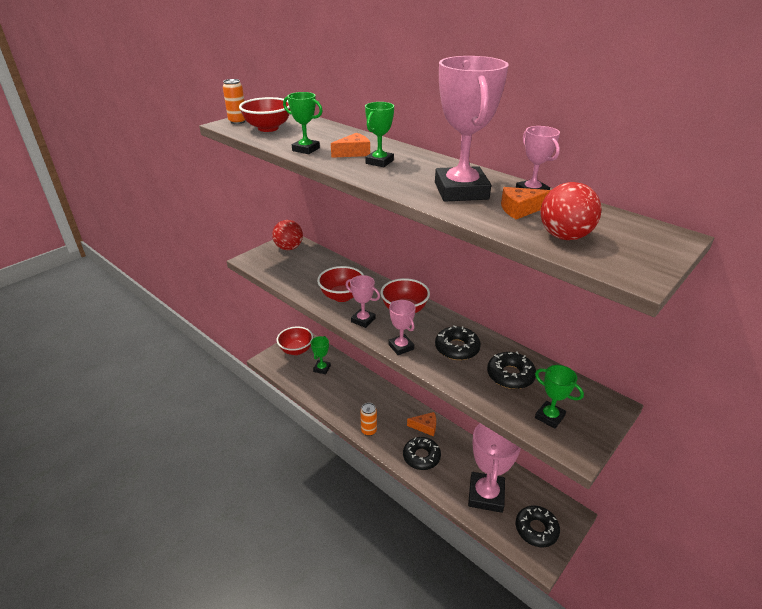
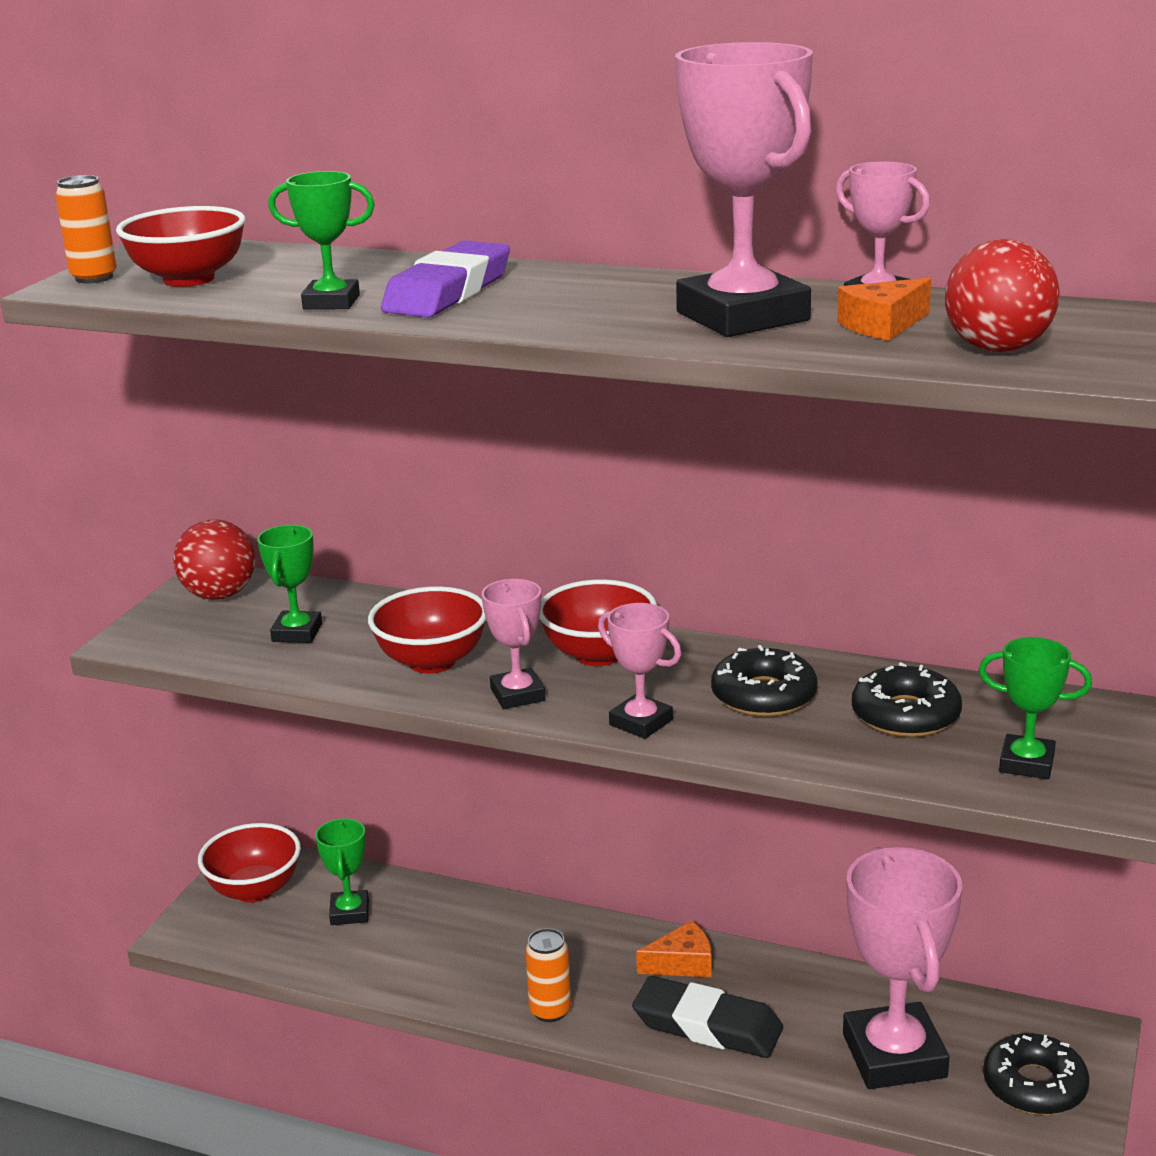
camera: 20 degrees left, 10 degrees down
orange cheese [331,133,370,158] -> purple eraser [381,240,510,318]
pink trophy [346,275,380,328] -> pink trophy turned 60 degrees clockwise [482,579,545,709]
green trophy [365,102,394,167] -> green trophy moved to [257,525,322,643]
black donut [403,437,441,470] -> black eraser [632,976,783,1058]

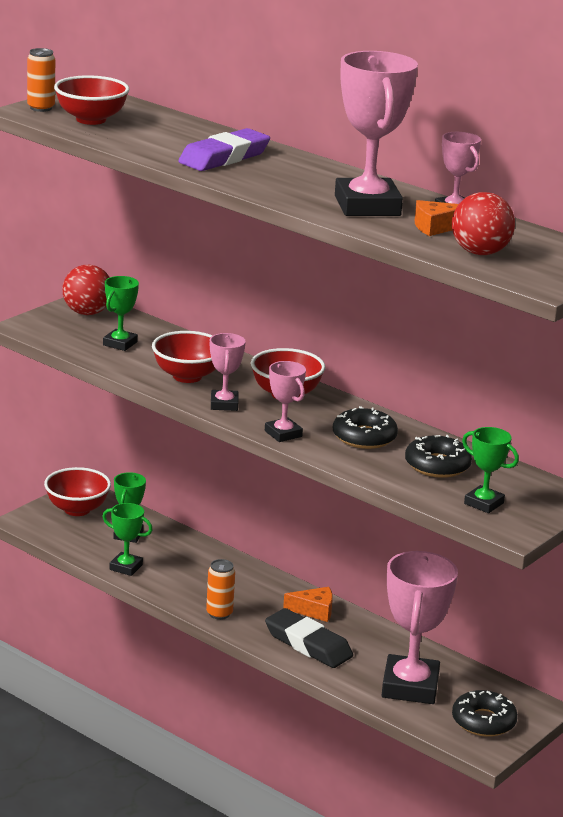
camera: 15 degrees right, 0 degrees up
green trophy [268,171,375,310] -> green trophy moved to [102,503,153,576]

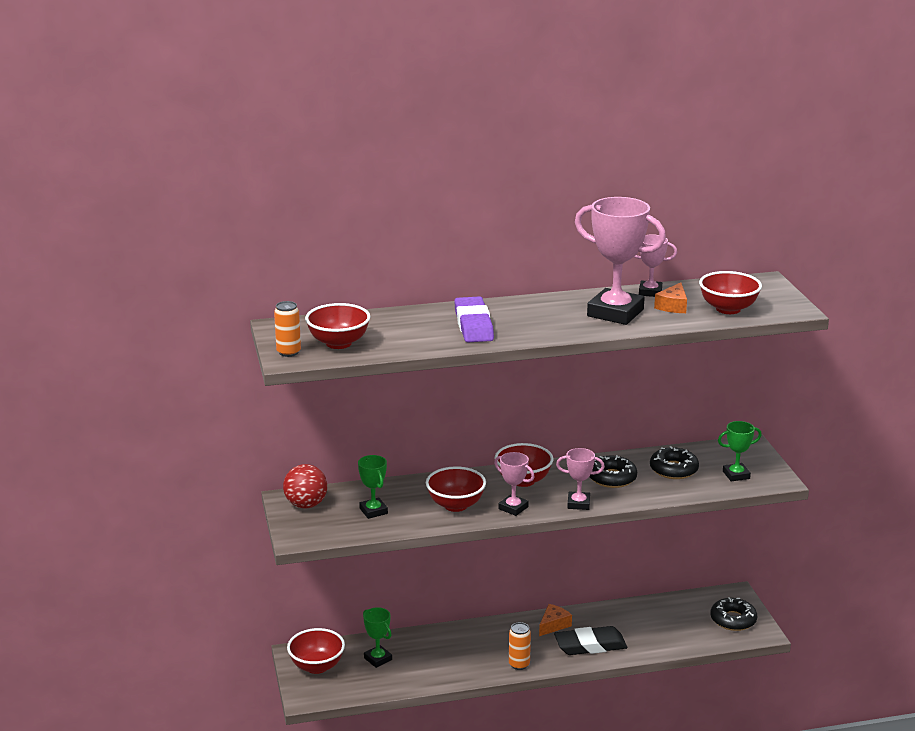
camera: 50 degrees left, 0 degrees up
green trophy [102,503,153,576] -> none
pink trophy [382,551,458,704] -> none
red ball [452,192,515,255] -> red bowl [699,271,762,314]

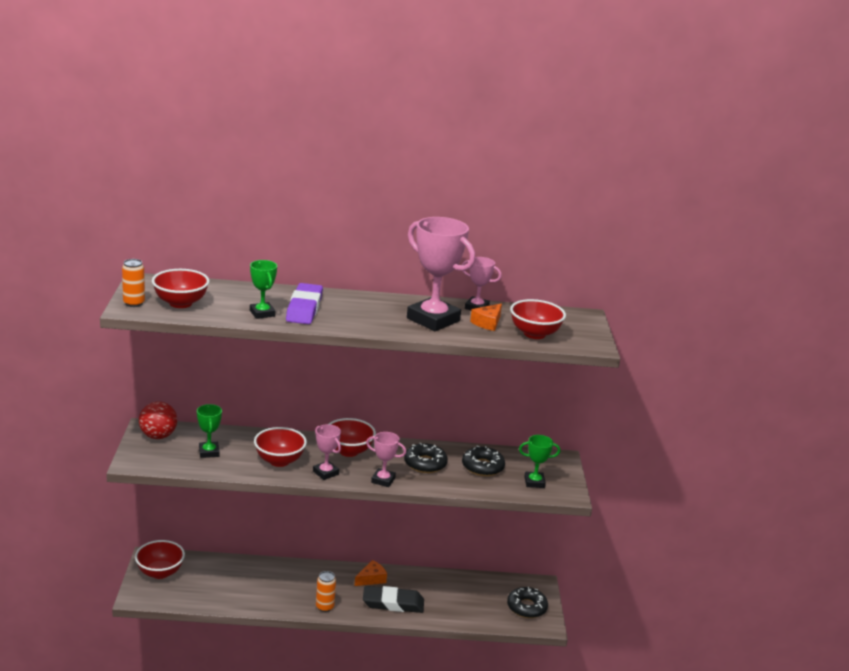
camera: 10 degrees right, 0 degrees up
green trophy [363,607,392,668] -> green trophy moved to [250,260,277,319]

